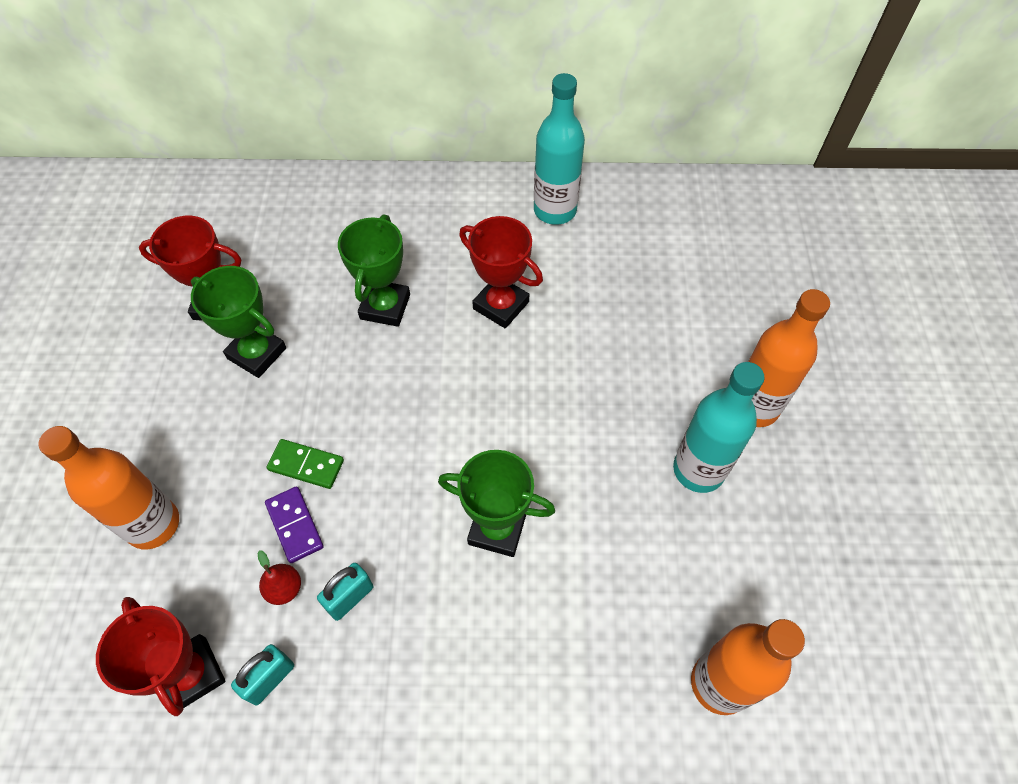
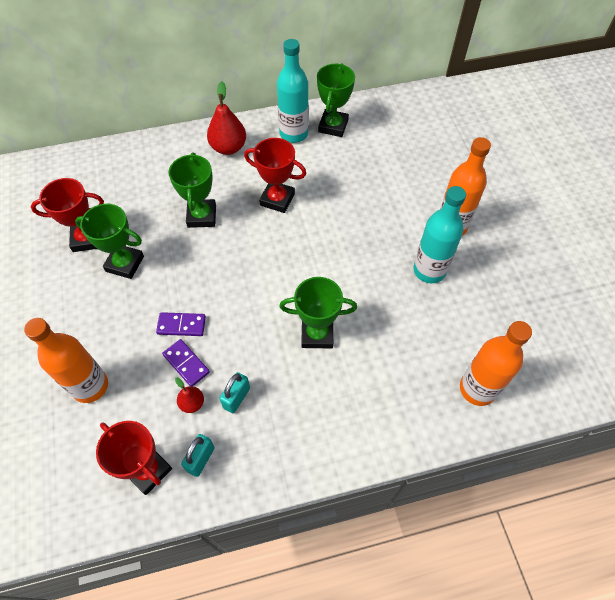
camera: 15 degrees left, 0 degrees up
green domino [267,439,344,489] -> purple domino [156,312,206,336]
none -> red pear [207,81,246,155]
none -> green trophy [317,63,355,137]

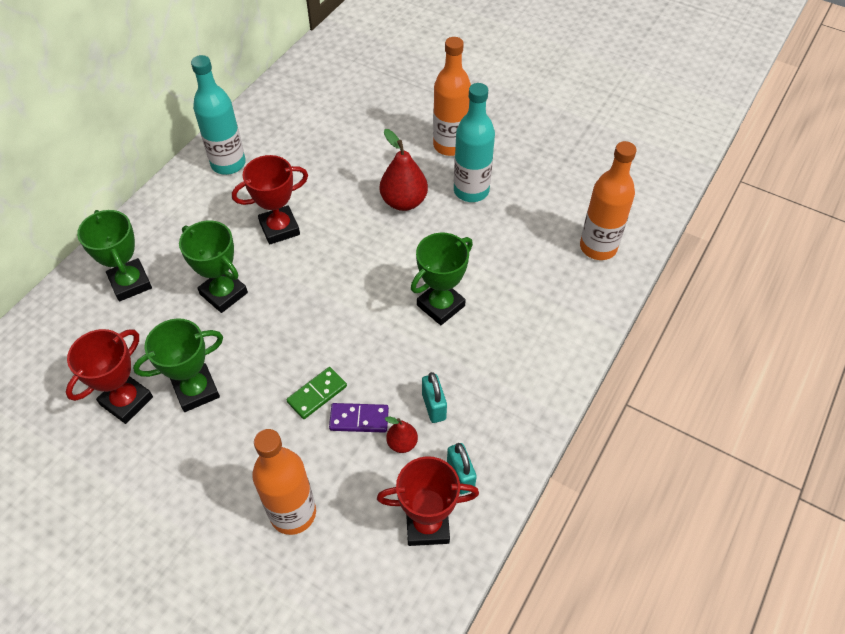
camera: 45 degrees left, 5 degrees down
purple domino [156,312,206,336] -> green domino [286,367,347,419]
red pear [207,81,246,155] -> red pear moved to [380,129,428,211]
green trophy [317,63,355,137] -> green trophy moved to [77,210,152,301]

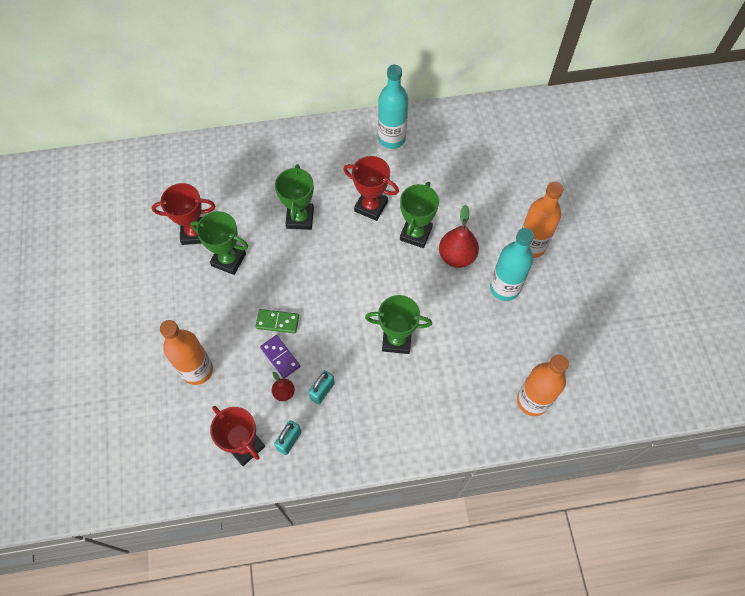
camera: 50 degrees right, 10 degrees up
green trophy [77,210,152,301] -> green trophy moved to [400,182,439,248]

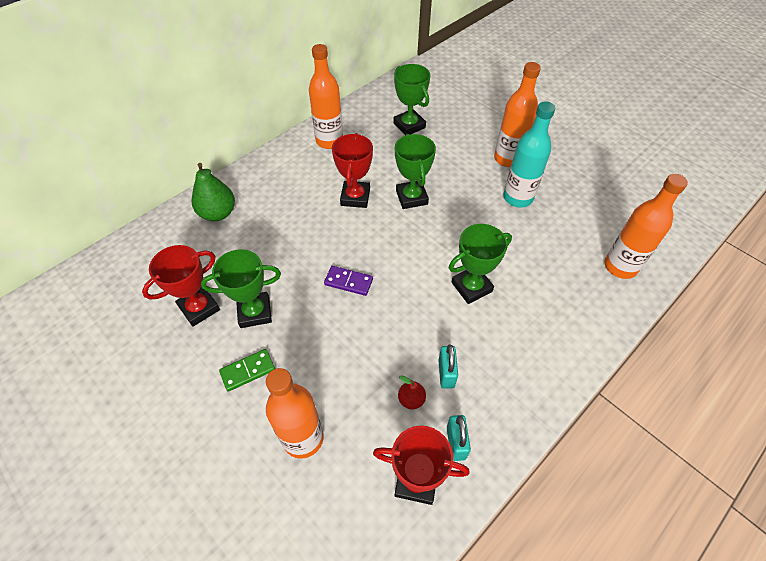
camera: 35 degrees left, 10 degrees down
green domino [255,309,299,333] -> green domino moved to [219,349,275,392]
purple domino [260,335,300,378] -> purple domino moved to [324,266,373,296]
green trophy [275,164,314,230] -> green trophy moved to [394,64,430,135]
red trophy [343,156,399,221] -> red trophy turned 75 degrees counterclockwise [332,133,373,208]
turquoise bottle [378,65,408,149] -> orange bottle [309,44,343,149]
red pear [439,205,479,268] -> none
none -> green pear [192,163,235,221]

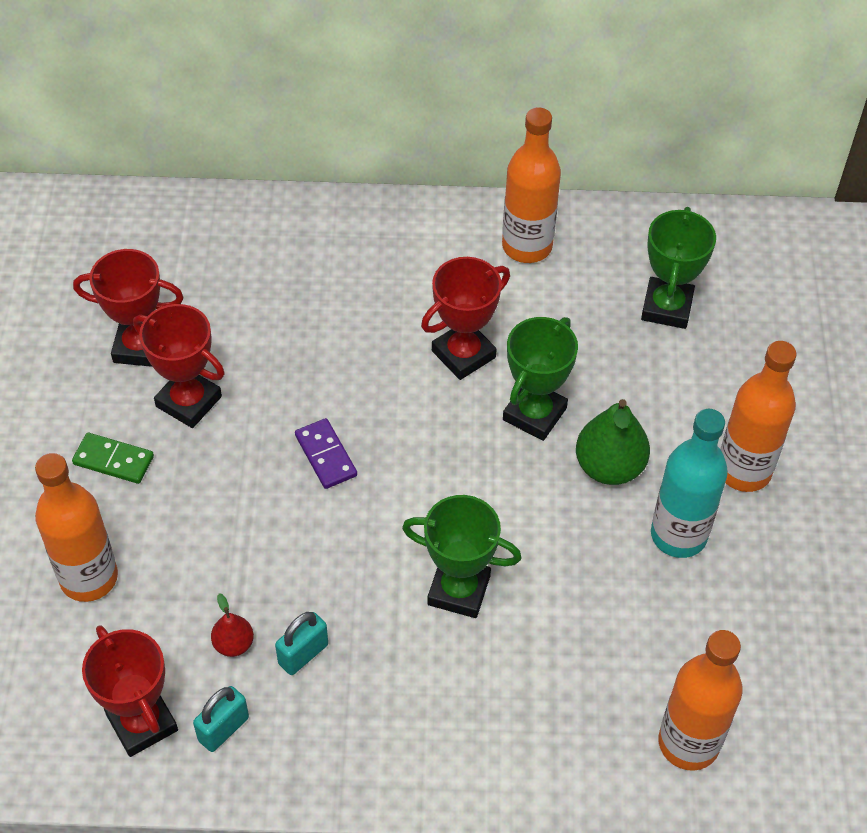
camera: 45 degrees right, 0 degrees up
green pear [192,163,235,221] -> green pear moved to [576,399,650,485]
green trophy [201,249,281,328] -> red trophy [133,304,225,428]

